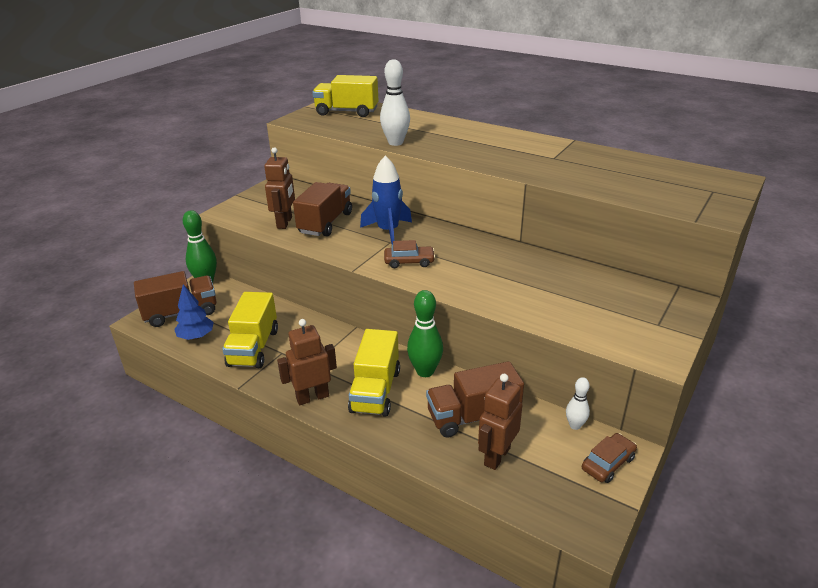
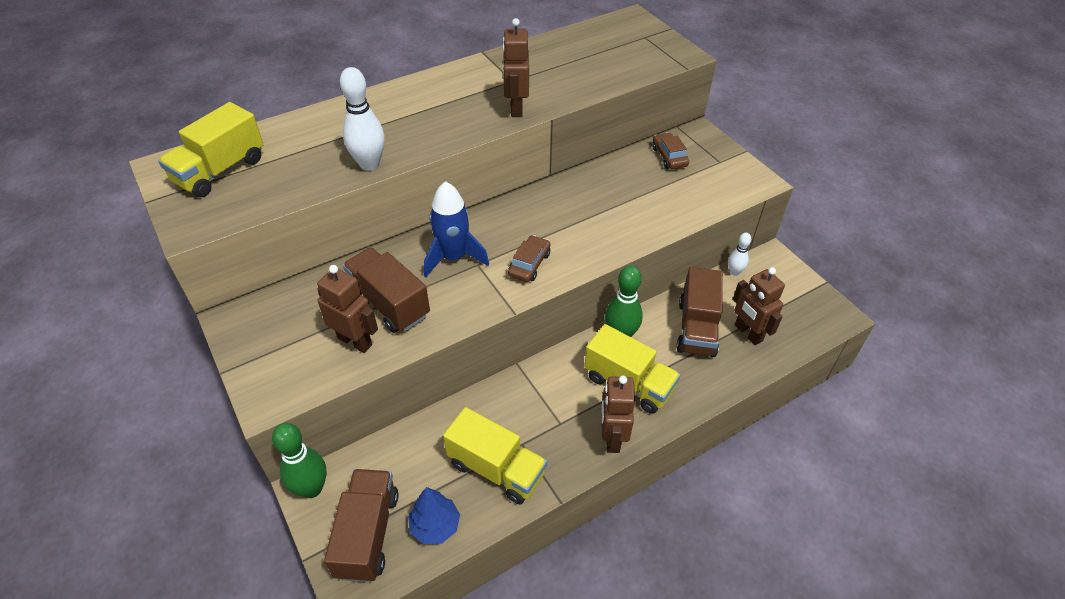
camera: 65 degrees left, 15 degrees up
brown car [582,433,637,483] -> brown car moved to [652,133,689,169]
none -> brown robot [502,18,529,117]

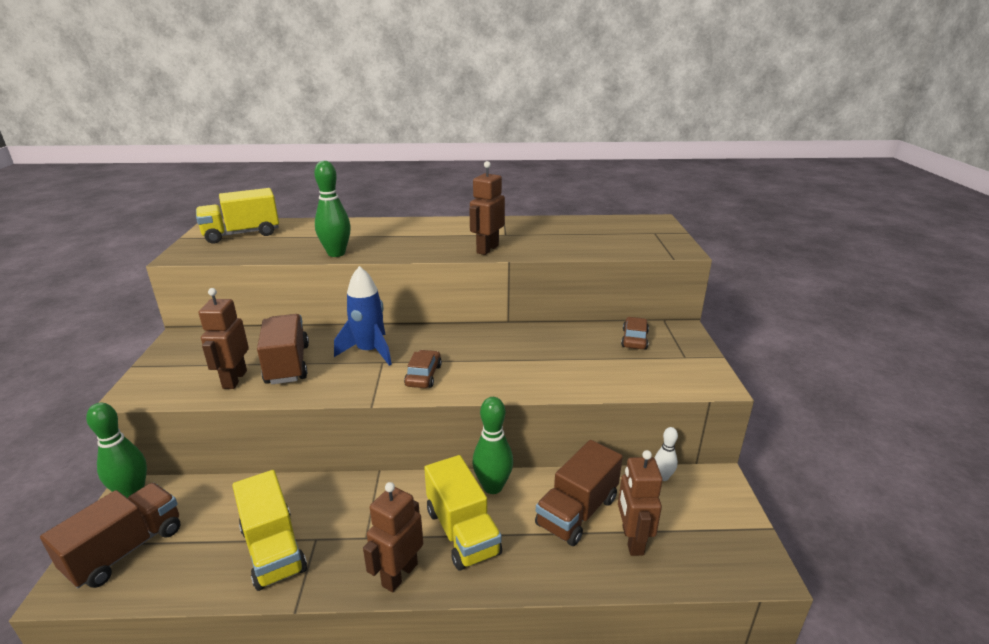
camera: 30 degrees right, 20 degrees down
brown robot [317,265,378,353] -> brown robot turned 150 degrees counterclockwise [199,288,249,389]
white bowling pin [340,67,385,171] -> green bowling pin [314,161,351,257]
blue tree [408,487,460,544] -> none
brown car [508,235,550,282] -> brown car turned 45 degrees counterclockwise [404,350,442,388]

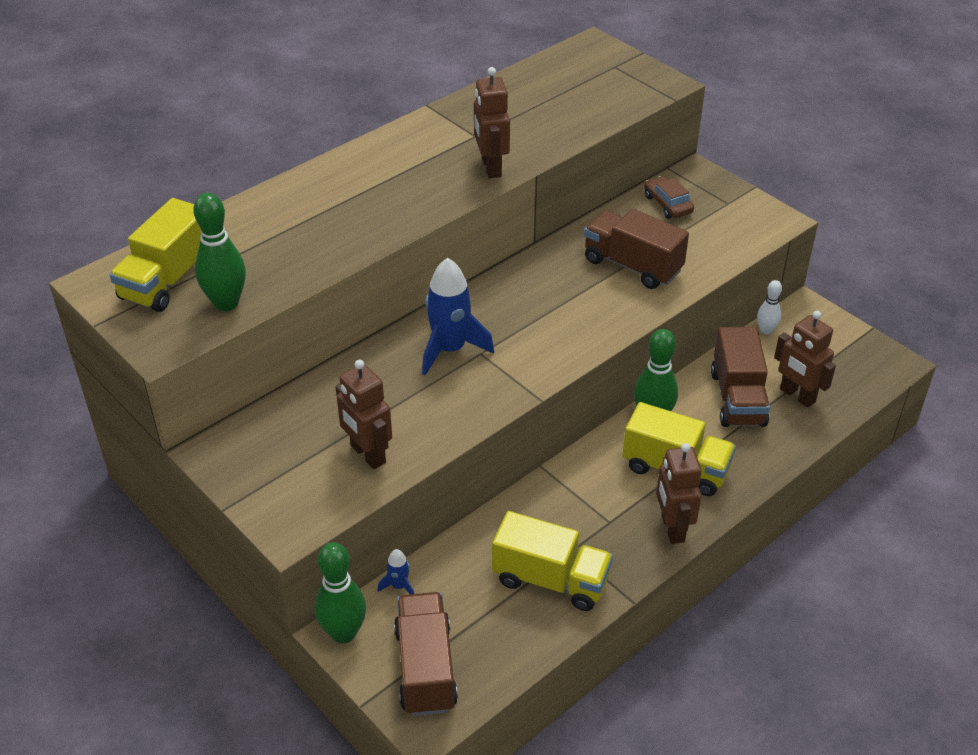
camera: 40 degrees left, 15 degrees up
brown truck [257,314,309,384] -> brown truck moved to [584,209,689,289]
green bowling pin [314,161,351,257] -> green bowling pin moved to [193,193,246,311]
brown car [404,350,442,388] -> none
none -> blue rocket [377,549,414,594]

